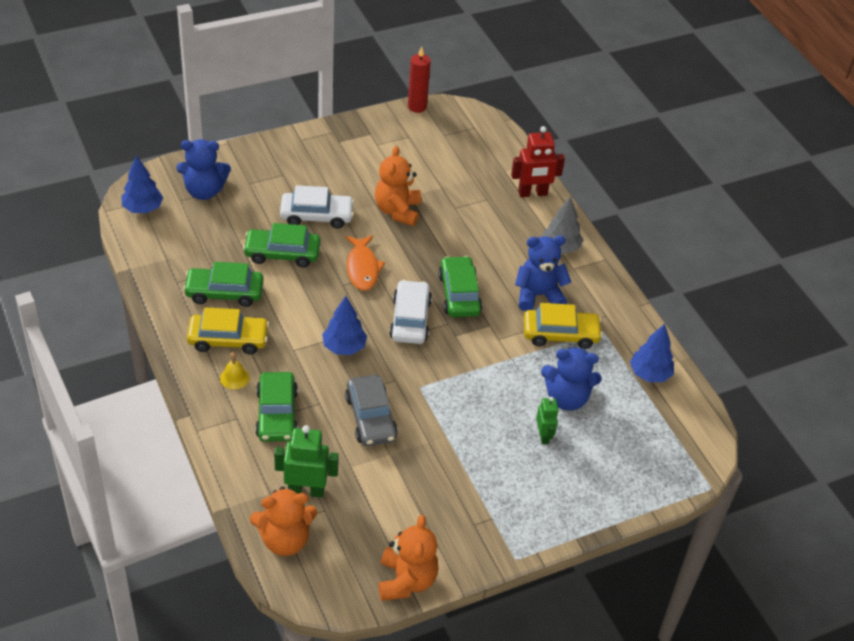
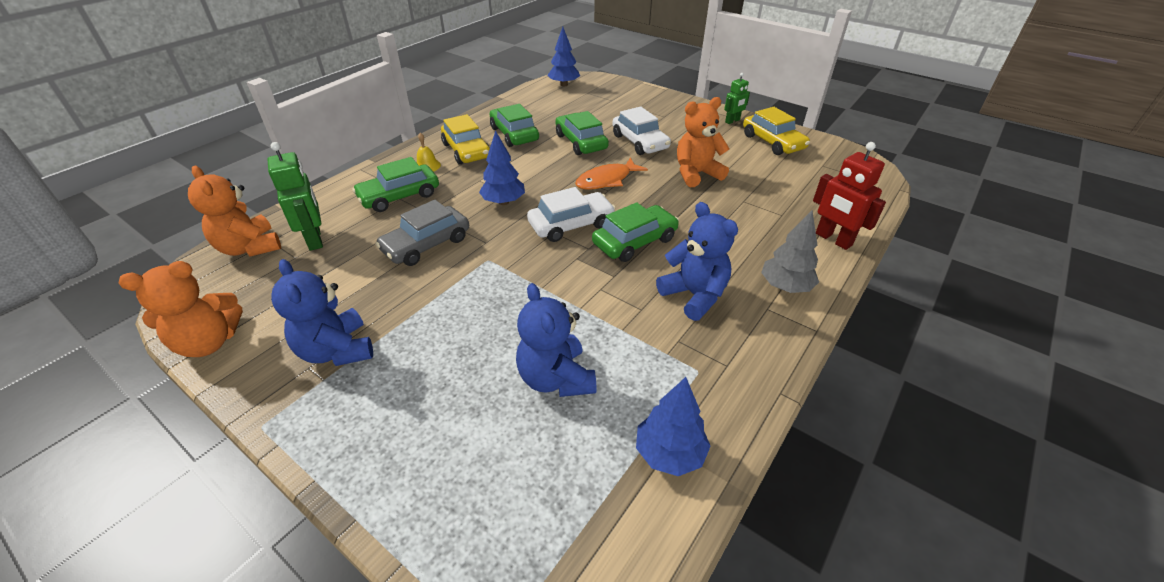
camera: 65 degrees right, 5 degrees down
blue teddy bear [176,139,231,200] -> blue teddy bear moved to [271,259,373,366]
red candle [408,46,431,113] -> none
yellow car [524,303,603,349] -> yellow car moved to [743,107,810,155]
green robot [536,397,559,444] -> green robot moved to [724,73,750,124]

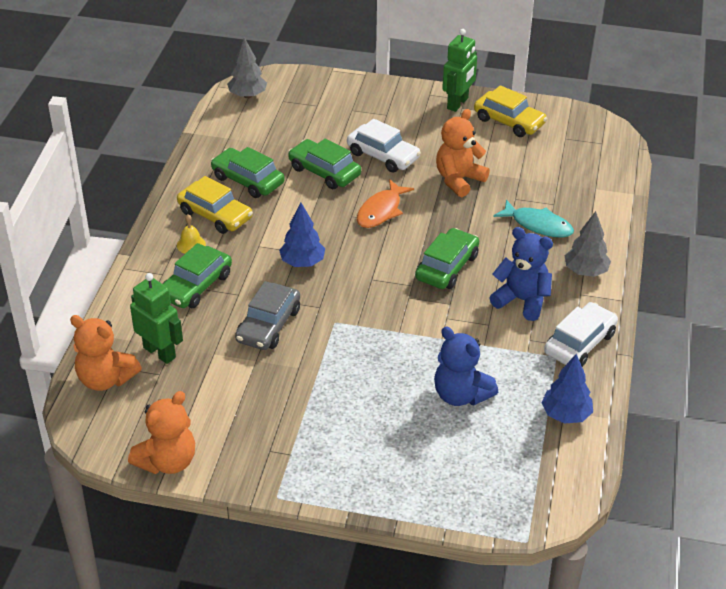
camera: 25 degrees left, 0 degrees up
blue teddy bear [271,259,373,366] -> none
white car [527,187,616,242] -> white car moved to [544,302,618,367]
blue tree [547,27,580,86] -> grey tree [227,38,267,98]
green robot [724,73,750,124] -> green robot [442,29,477,112], size x1.63
red robot [813,142,886,250] -> none
none -> turquoise fish [493,199,574,238]

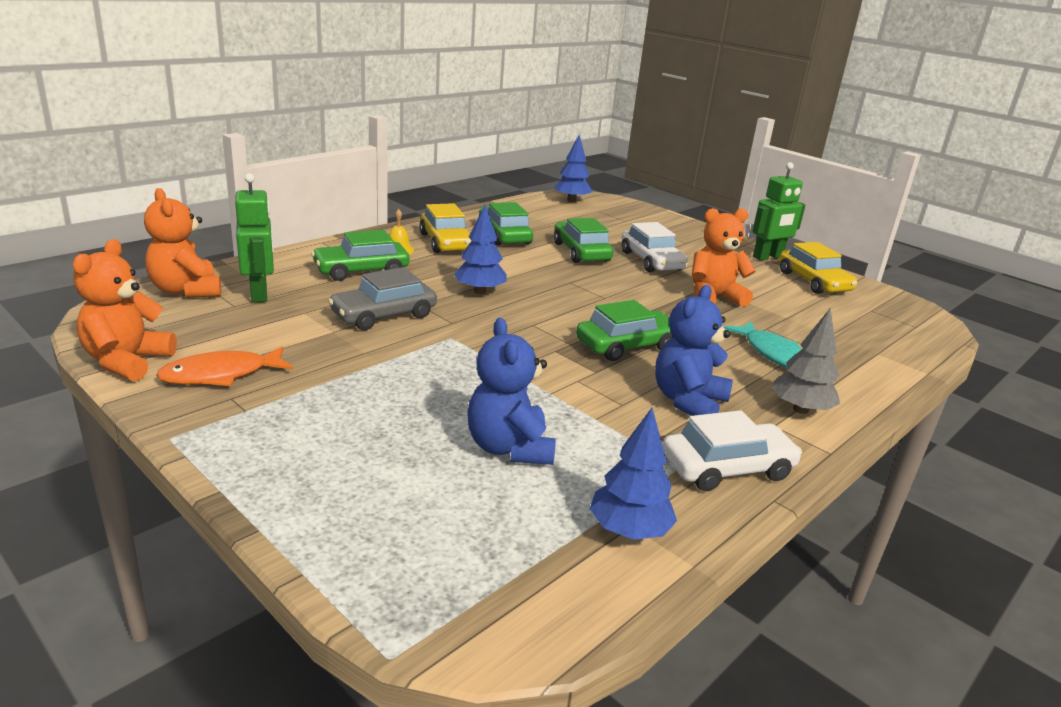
camera: 30 degrees right, 15 degrees down
orange teddy bear [128,391,195,474] -> orange teddy bear turned 120 degrees clockwise [73,239,177,381]
grey tree [227,38,267,98] -> blue tree [554,134,592,202]
orange fish [357,179,414,228] -> orange fish moved to [156,346,293,386]
blue teddy bear [489,227,553,321] -> blue teddy bear turned 120 degrees counterclockwise [655,285,733,416]

